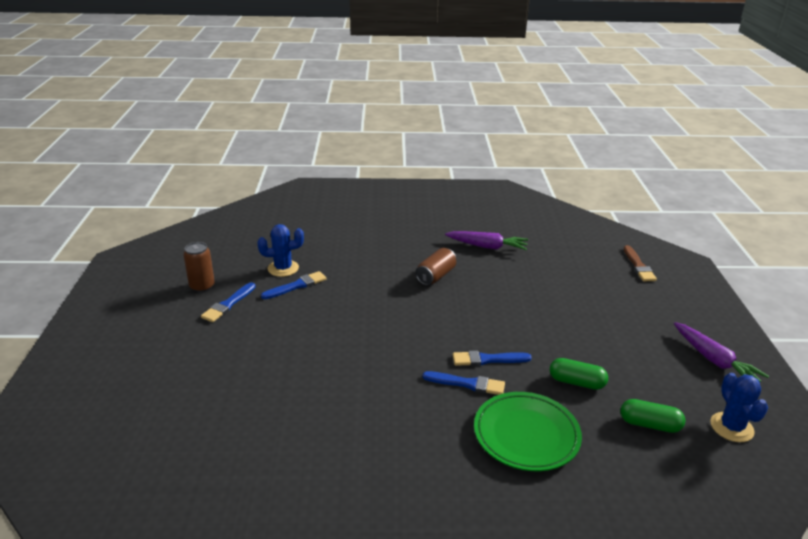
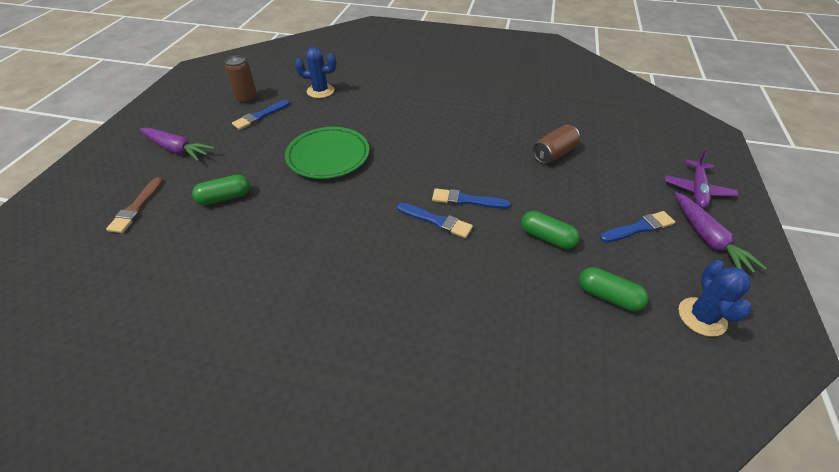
camera: 15 degrees right, 15 degrees up
blue brush [261,271,326,299] -> blue brush moved to [600,211,675,243]
brown can [415,248,456,285] -> brown can moved to [533,125,580,163]
purple carrot [445,231,528,250] -> purple carrot moved to [139,127,215,161]
green plate [474,392,582,471] -> green plate moved to [285,127,369,179]
brown brush [624,245,657,281] -> brown brush moved to [106,177,163,233]
none -> green capsule [192,175,250,205]
none -> purple plane [665,150,738,208]

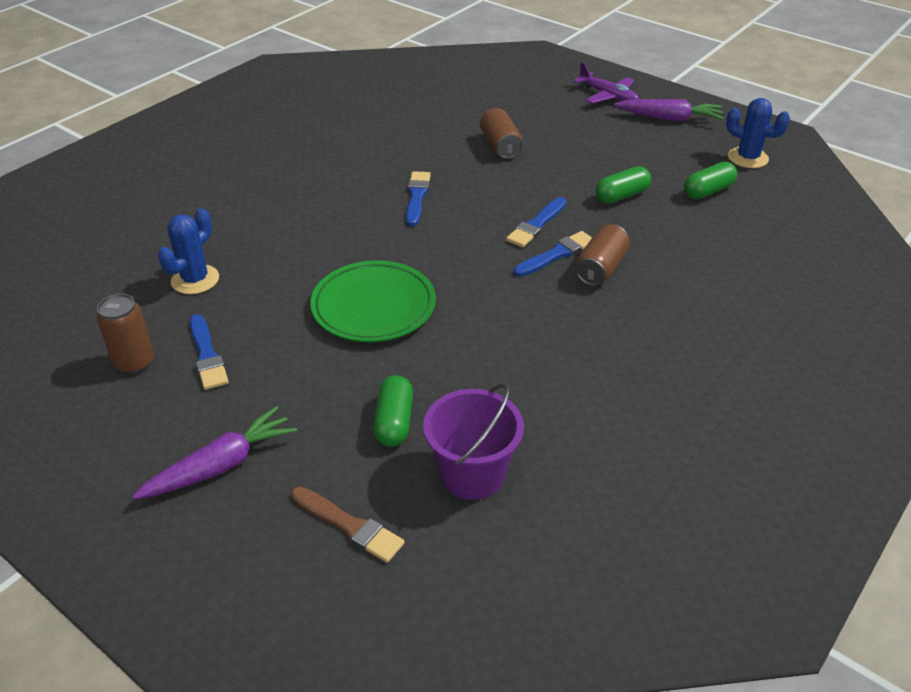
camera: 65 degrees left, 5 degrees down
blue brush [600,211,675,243] -> blue brush moved to [406,171,431,226]
none -> purple bucket [423,383,524,500]
none -> brown can [575,224,630,286]

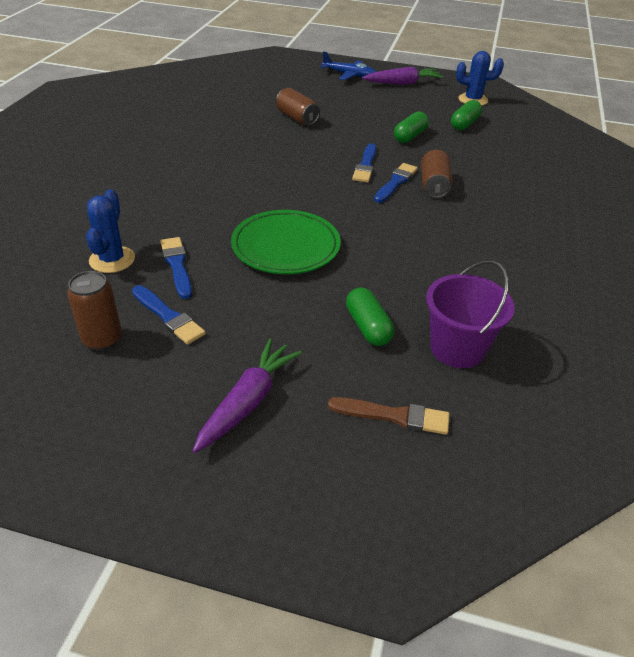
camera: 25 degrees left, 0 degrees up
blue brush [406,171,431,226] -> blue brush moved to [160,237,192,299]
purple plane [573,62,639,104] -> blue plane [321,51,376,80]

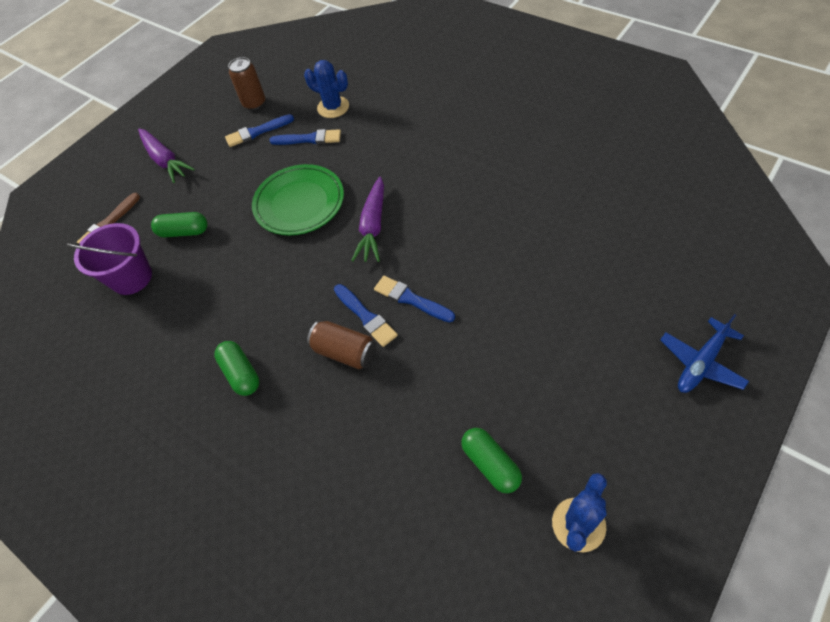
camera: 120 degrees right, 15 degrees up
brown can [276,88,320,125] -> none
purple carrot [362,66,443,85] -> purple carrot moved to [351,176,384,262]
green capsule [394,111,429,143] -> green capsule moved to [214,341,259,396]

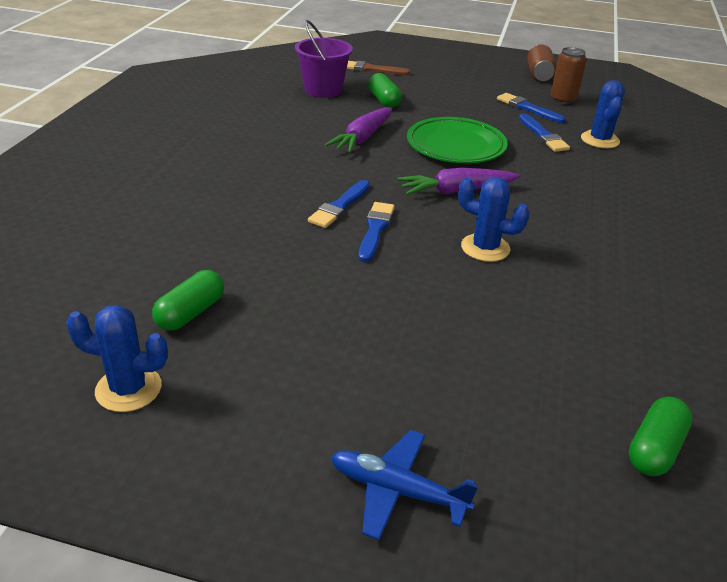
camera: 60 degrees right, 20 degrees down
purple carrot [138,129,195,183] -> purple carrot moved to [325,107,392,153]
green capsule [214,341,259,396] -> green capsule moved to [629,397,693,476]
brown can [307,321,376,369] -> brown can moved to [527,44,557,82]
none -> blue cactus [458,177,530,262]

